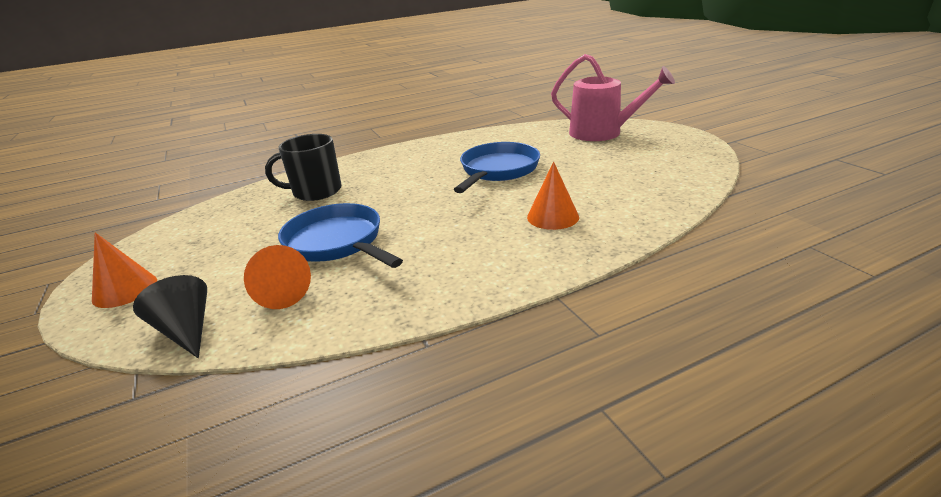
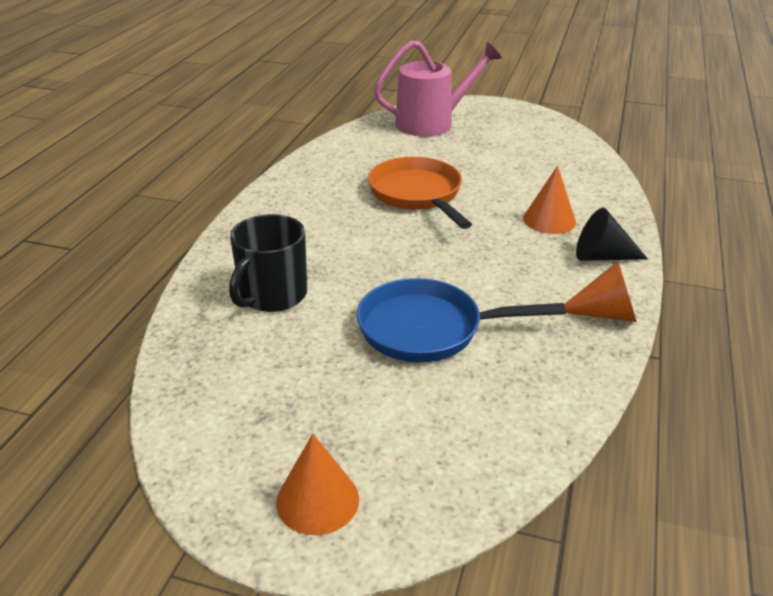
camera: 50 degrees left, 5 degrees up
black cone [133,275,207,358] -> black cone moved to [576,208,648,261]
orange cone [244,245,311,309] -> orange cone moved to [564,261,637,322]
blue pan [454,142,540,193] -> orange pan [368,157,472,229]

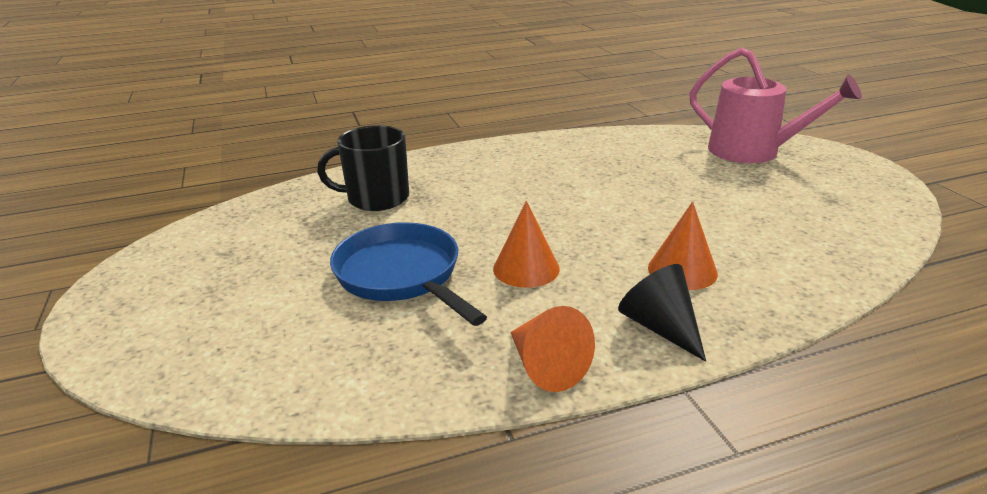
camera: 55 degrees right, 5 degrees down
orange cone [276,434,359,535] -> orange cone moved to [493,201,560,288]
orange pan [368,157,472,229] -> none

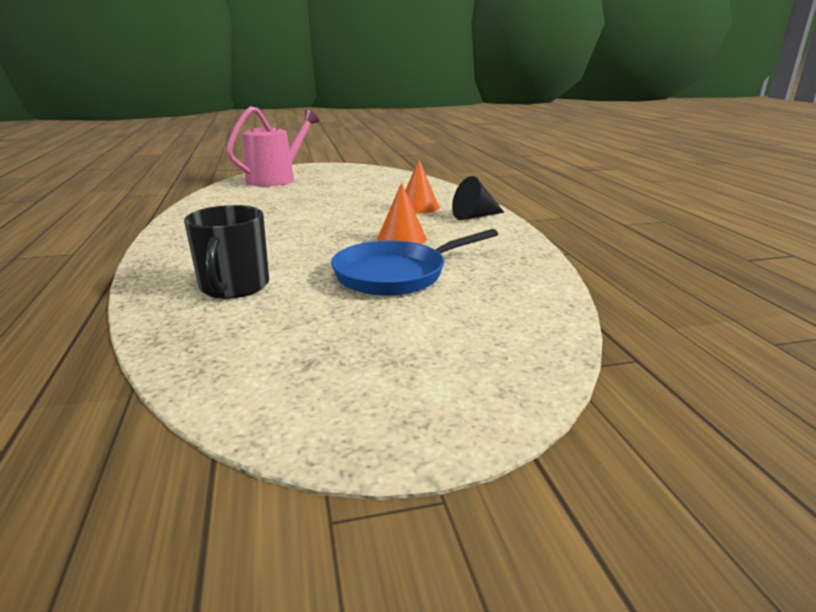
camera: 85 degrees left, 5 degrees down
orange cone [510,306,595,392] -> none

